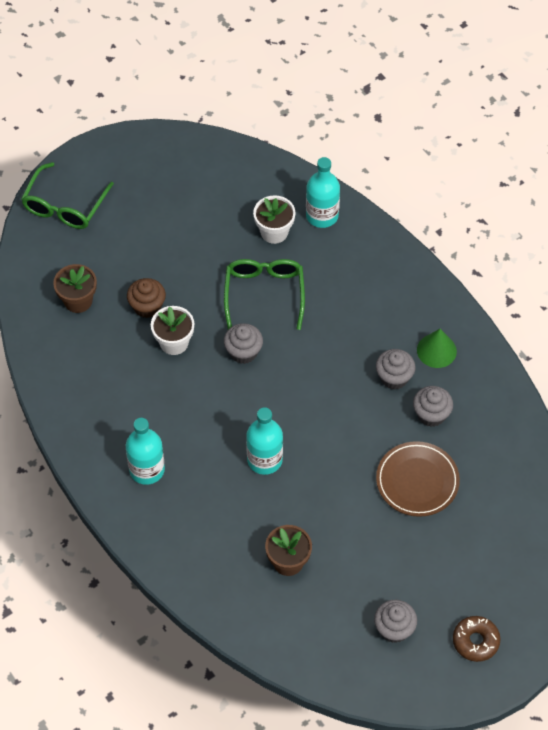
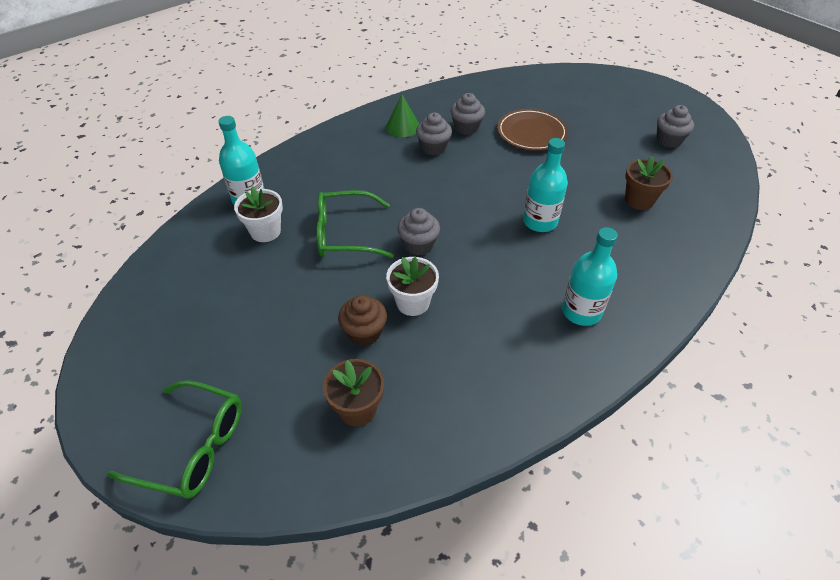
camera: 95 degrees left, 10 degrees down
brown donut [453,616,501,662] -> none

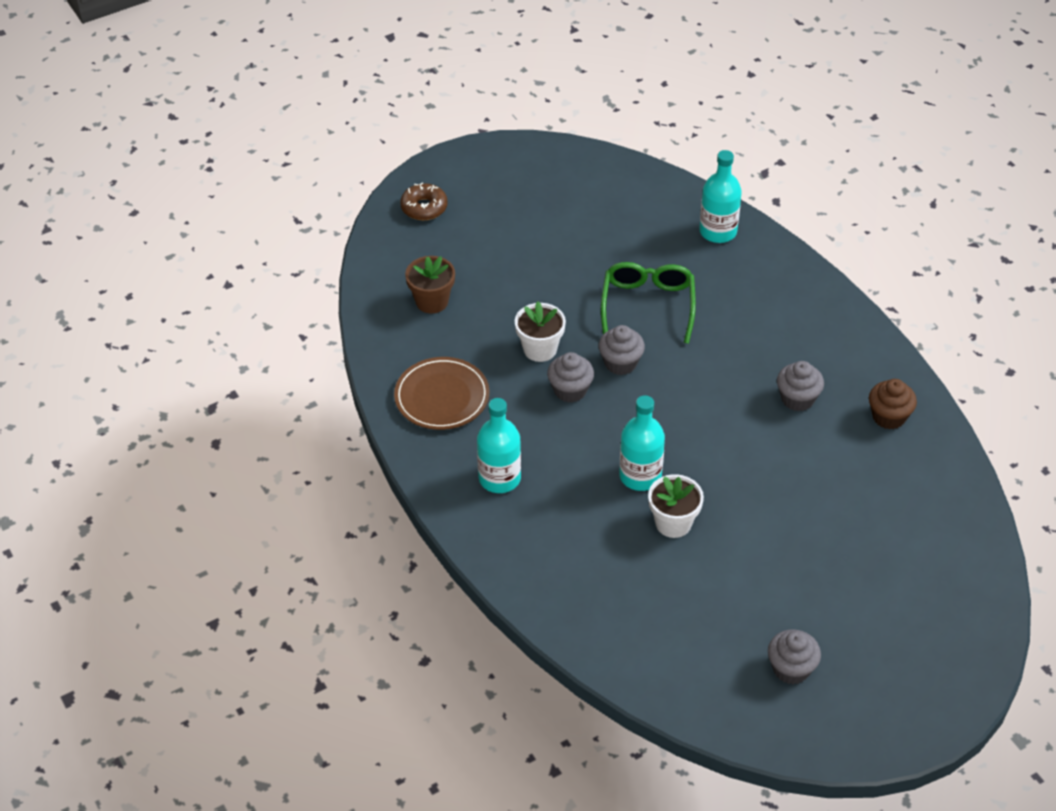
camera: 100 degrees right, 0 degrees up
green glasses [107,380,242,499] -> brown donut [400,183,448,220]
white flower pot [234,186,283,242] -> white flower pot moved to [648,474,704,538]
brown cupcake [338,295,387,346] -> brown cupcake moved to [869,379,917,429]
green cone [386,94,419,137] -> none
grey cupcake [450,93,485,135] -> grey cupcake moved to [547,352,594,403]
brown plate [497,109,568,151] -> brown plate moved to [394,357,489,430]
brown flower pot [625,156,673,210] -> none

